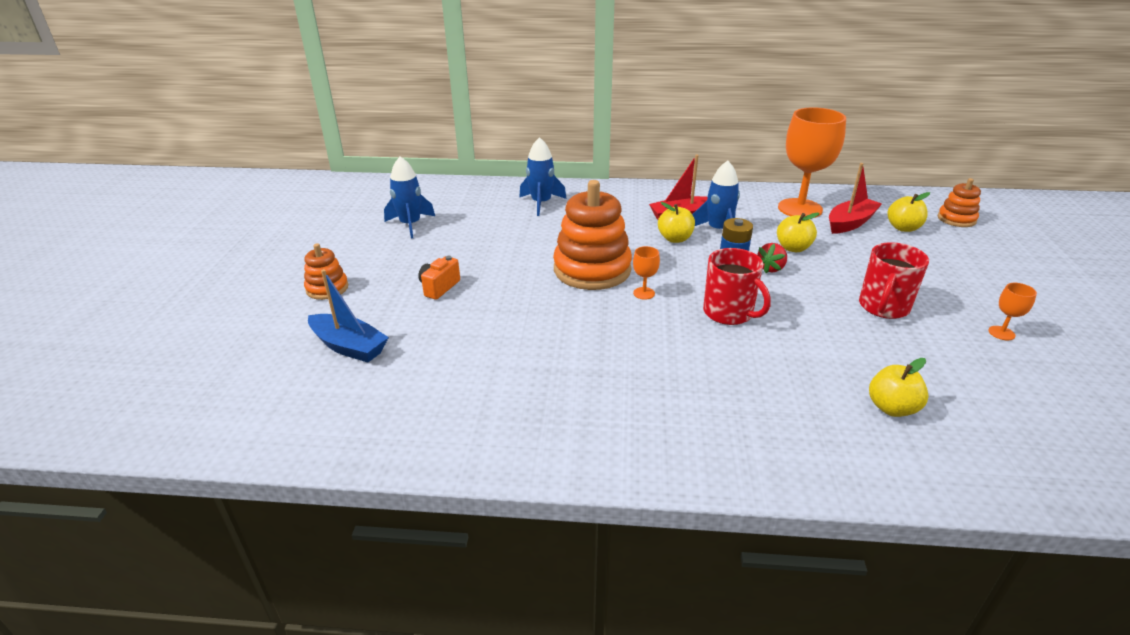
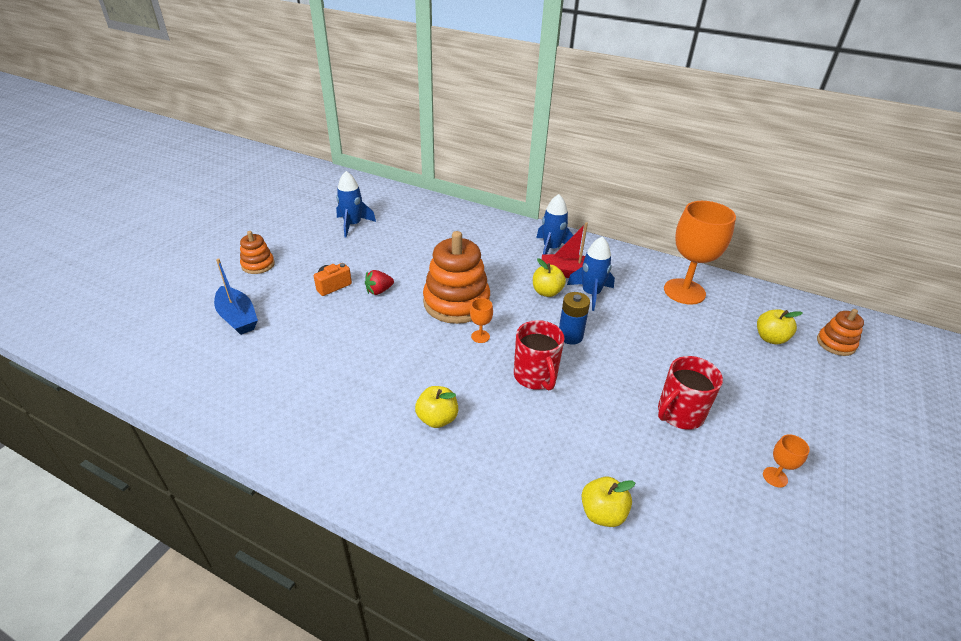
camera: 20 degrees right, 5 degrees up
blue rocket [519,137,567,216] -> blue rocket moved to [536,194,573,255]
red strawberry [757,243,787,273] -> red strawberry moved to [365,270,394,295]
yellow apple [777,213,820,252] -> yellow apple moved to [415,386,458,428]
red boat [829,163,882,234] -> none

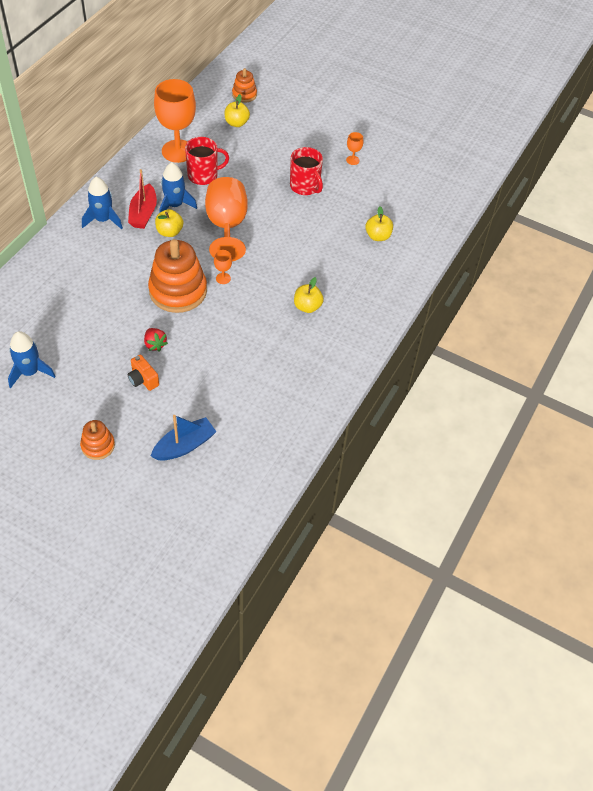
camera: 90 degrees left, 15 degrees up
red mug [514,320,564,390] -> red mug moved to [185,137,229,185]
blue battery [559,292,590,345] -> orange goblet [205,177,248,261]

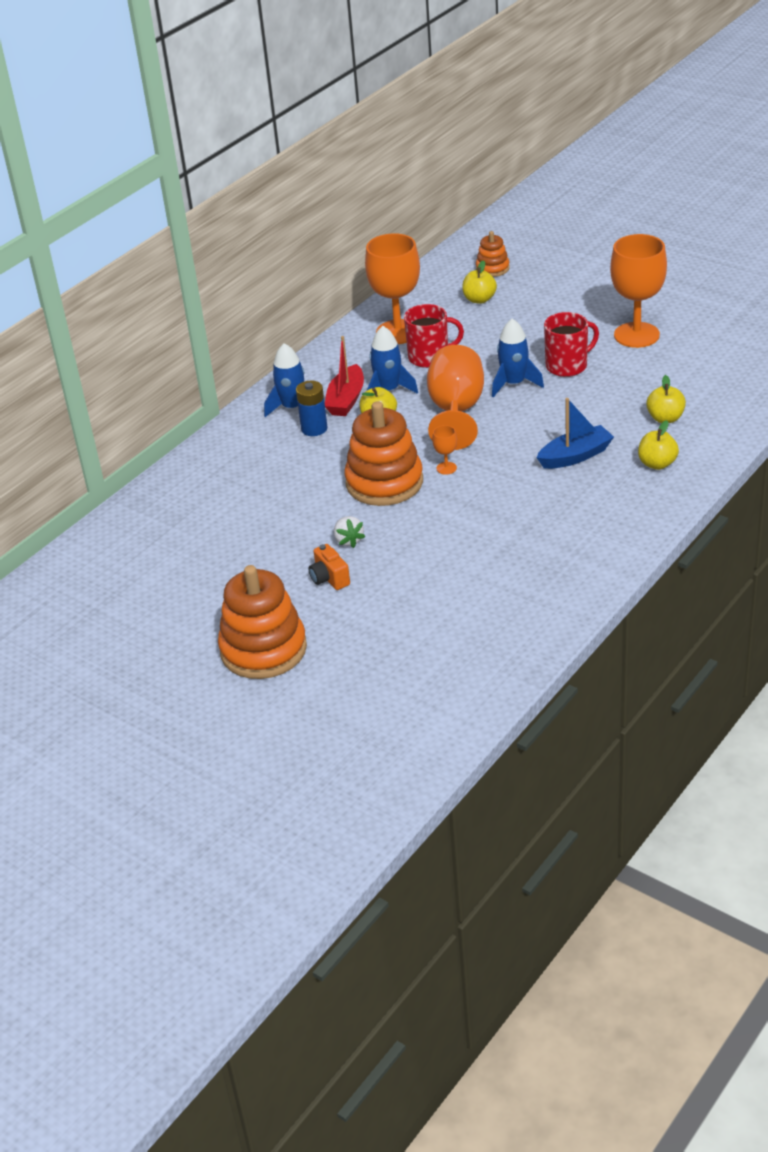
camera: 15 degrees right, 15 degrees down
blue rocket [8,331,55,388] -> blue rocket moved to [492,319,544,397]
orange stacking toy [80,420,115,460] -> orange stacking toy [218,565,307,679], size x1.95
red strawberry [144,328,168,352] -> white strawberry [334,516,365,548]
blue boat [151,415,217,460] -> blue boat moved to [536,398,614,469]
red mug [290,147,323,195] -> red mug turned 90 degrees counterclockwise [544,312,599,377]
yellow apple [294,277,324,313] -> yellow apple moved to [638,420,679,470]
orange goblet [346,132,363,165] -> orange goblet [610,234,667,348], size x2.44
none -> blue battery [296,381,327,436]

